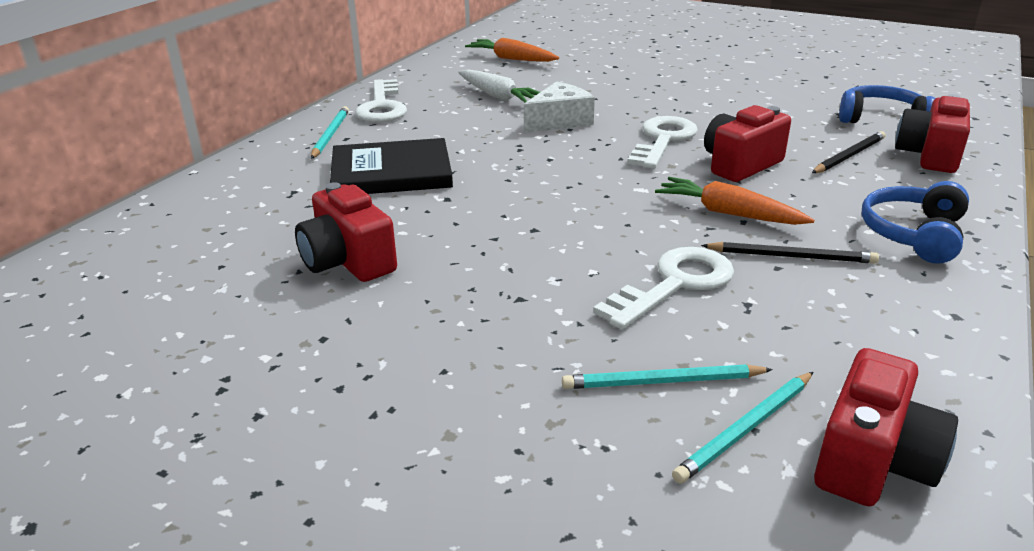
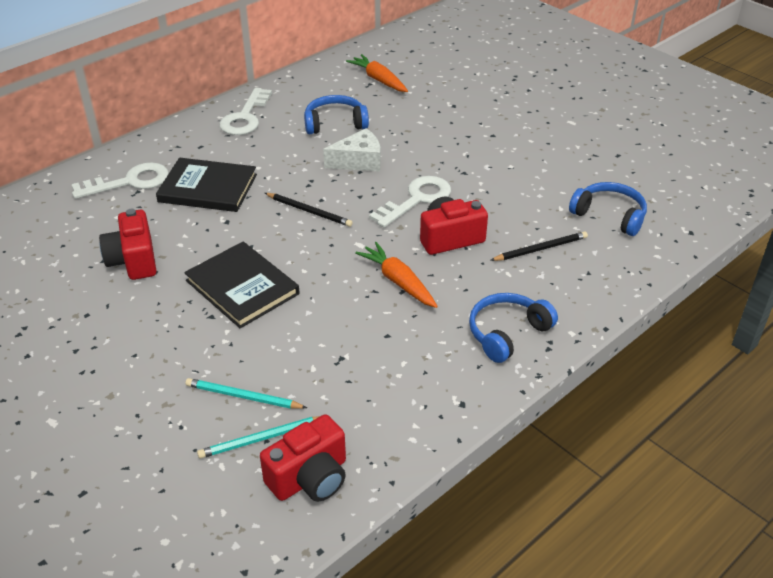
camera: 20 degrees right, 10 degrees up
turquoise pencil [311,106,349,159] -> none
white carrot [458,70,540,103] -> blue headphones [304,95,369,134]
white key [593,247,734,330] -> white key moved to [71,163,169,199]
black pencil [701,242,879,264] -> black pencil moved to [265,193,353,227]
red camera [895,94,970,173] -> none
none -> black book [184,242,300,328]

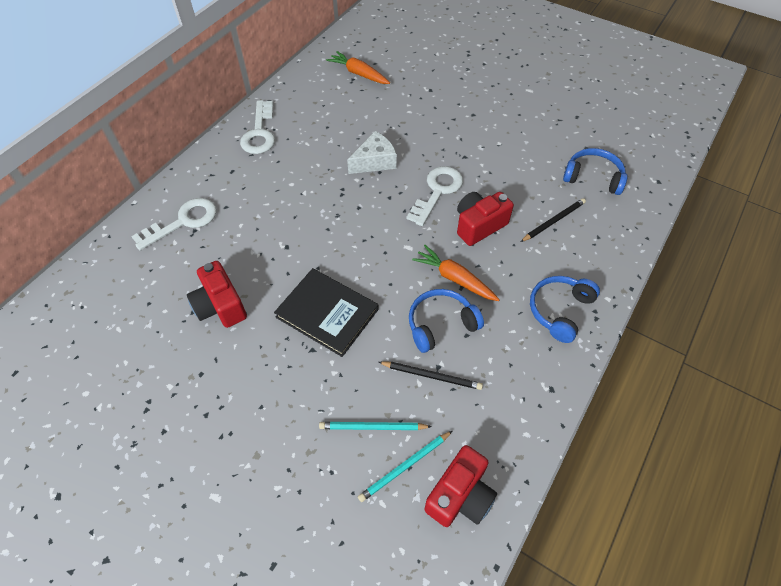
camera: 15 degrees left, 15 degrees up
black book [156,158,257,212] -> none
black pencil [265,193,353,227] -> black pencil moved to [379,361,483,390]
blue headphones [304,95,369,134] -> blue headphones moved to [409,289,484,353]

